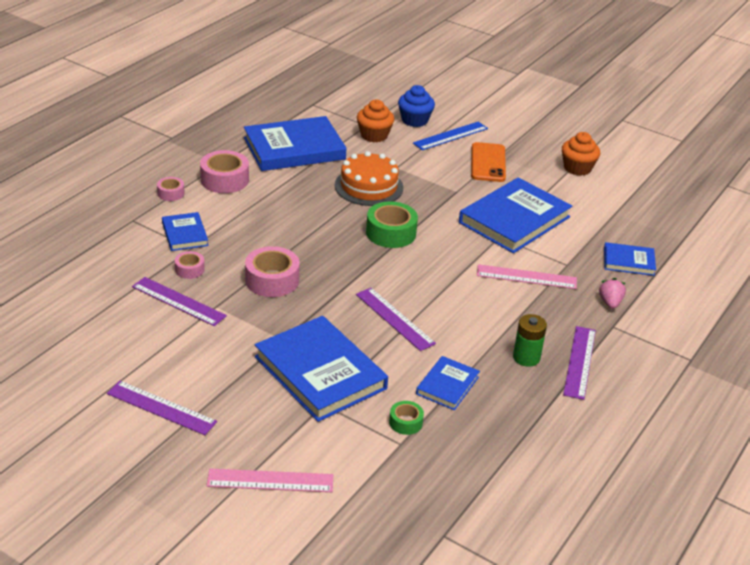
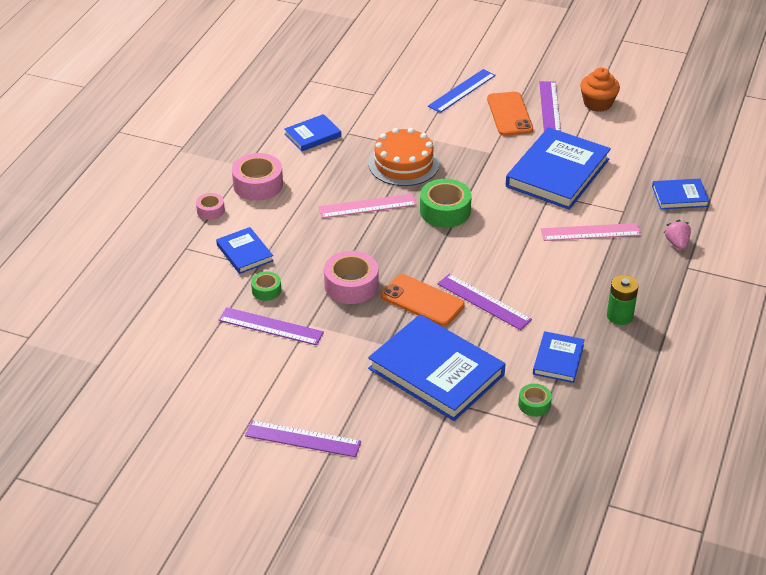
camera: 10 degrees left, 5 degrees up
pink tape [175,251,205,279] -> green tape [251,271,281,301]
pink ruler [207,469,333,492] -> pink ruler moved to [319,194,417,218]
blue book [244,116,347,171] -> blue book [284,114,341,152], size x0.51
orange cupcake [357,100,394,142] -> none
blue cupcake [398,85,435,127] -> none
purple ruler [563,326,596,400] -> purple ruler moved to [539,81,561,131]
none -> orange phone [381,274,465,326]

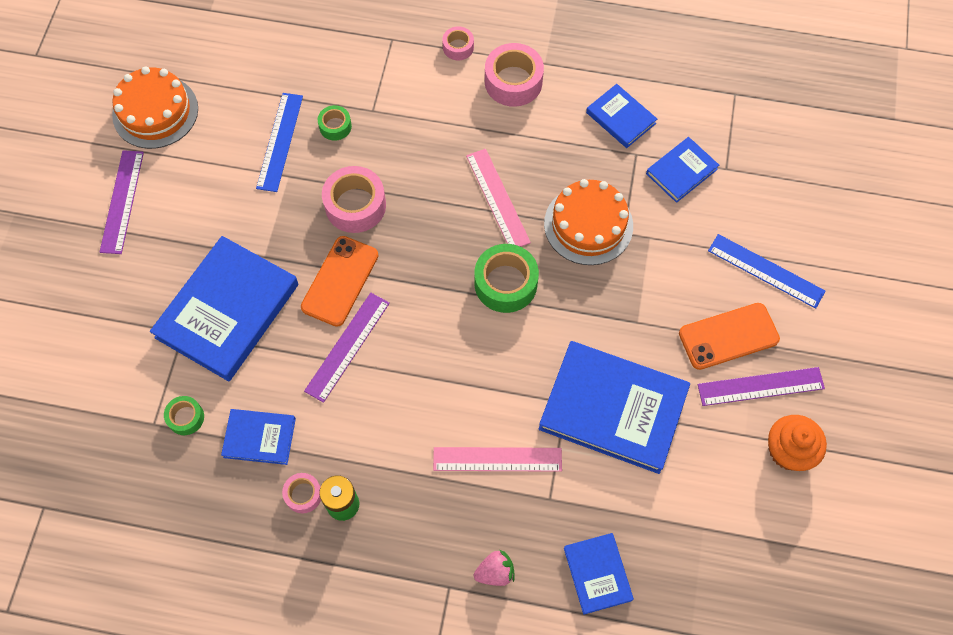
camera: 80 degrees right, 25 degrees up
blue book [216,227,274,274] -> blue book moved to [646,137,719,203]
purple ruler [218,307,324,345] -> blue ruler [256,93,303,192]
pink ruler [541,223,641,241] -> pink ruler turned 75 degrees counterclockwise [433,447,562,472]
none -> orange cake [112,67,198,149]
none -> pink tape [282,473,321,513]

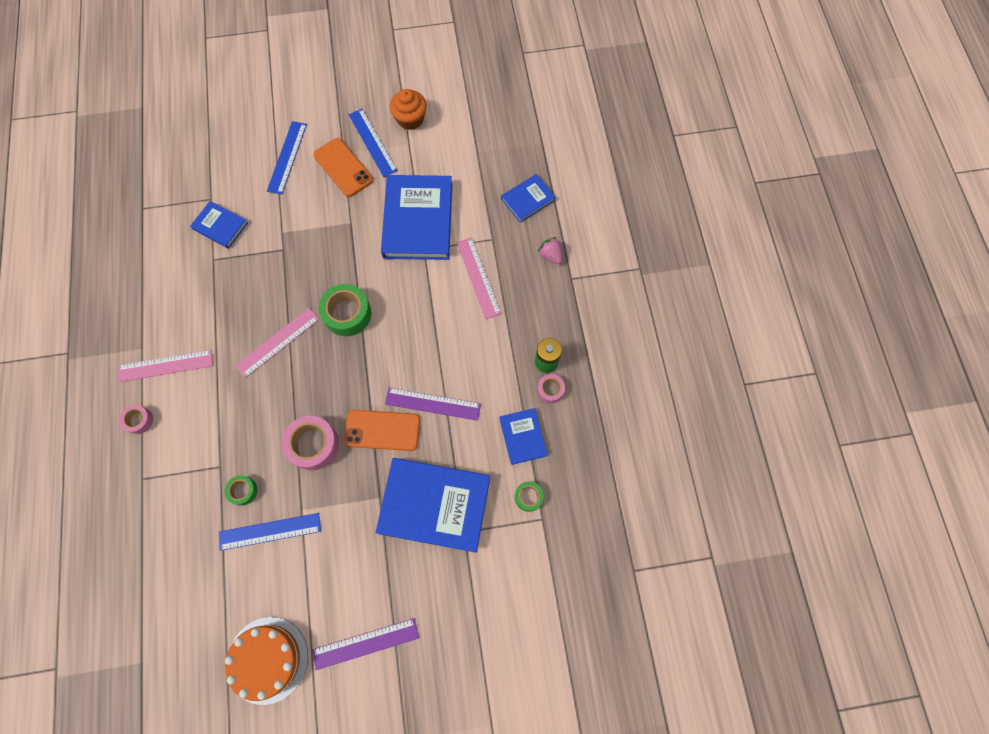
camera: 110 degrees left, 5 degrees up
pink tape [485,43,544,107] -> pink ruler [118,350,213,382]
orange cake [544,179,633,265] -> none
blue book [586,84,657,148] -> none
purple ruler [697,367,825,406] -> blue ruler [349,109,398,177]

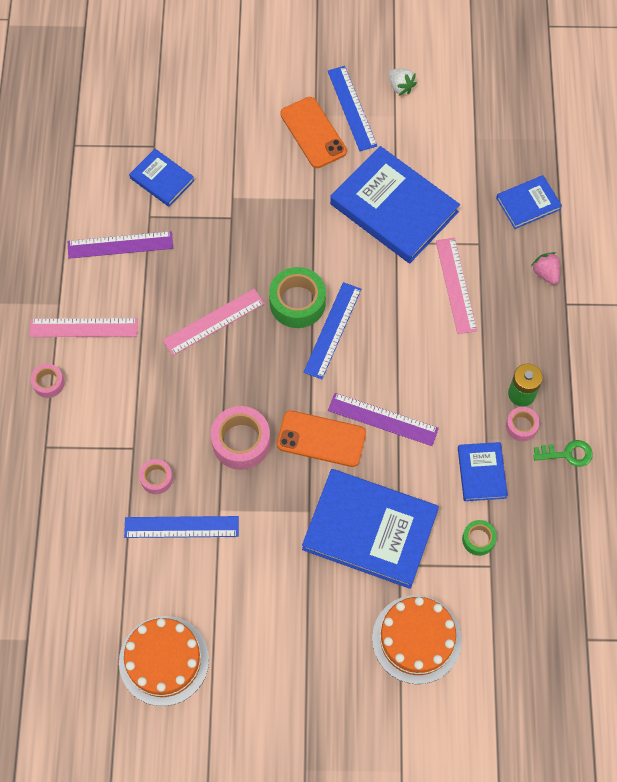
camera: 10 degrees right, 5 degrees down
green tape [224,475,258,506] -> pink tape [139,459,173,494]
blue ruler [267,121,307,195] -> blue ruler moved to [303,282,361,379]
purple ruler [312,618,419,670] -> purple ruler moved to [68,231,173,259]
blue book [381,175,452,260] -> blue book turned 60 degrees counterclockwise [330,146,460,263]
orange cupcake [389,89,427,130] -> white strawberry [389,69,417,95]
none -> orange cake [372,595,462,684]
none -> green key [533,440,593,467]

